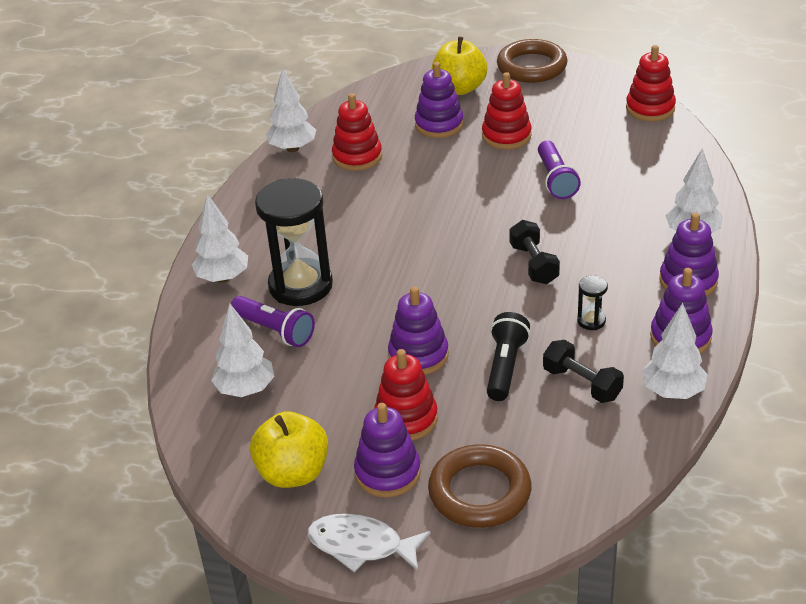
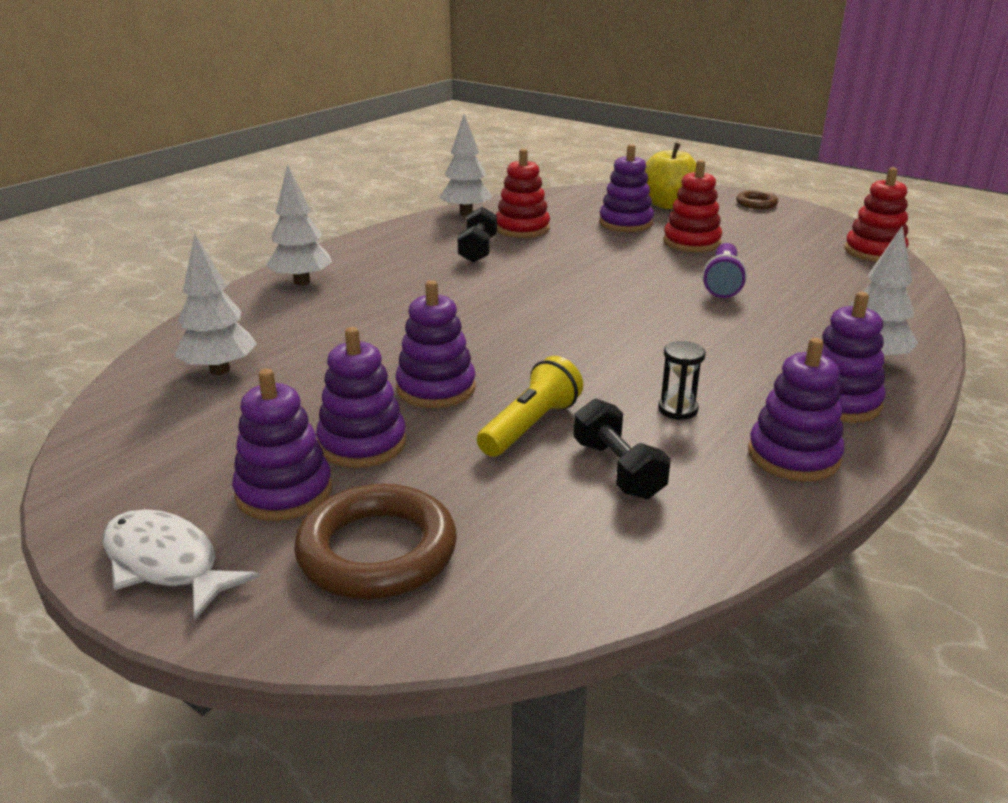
camera: 20 degrees right, 10 degrees down
purple flashlight [231,296,315,347] -> none
yellow apple [250,411,328,488] -> none
black hourglass [255,178,333,306] -> none
red stacking toy [374,349,438,441] -> purple stacking toy [316,327,406,468]
black flashlight [487,312,530,401] -> yellow flashlight [477,356,583,457]
brown ring [497,39,568,83] -> brown ring [736,190,778,209], size x0.53
black dumbbell [510,220,560,284] -> black dumbbell moved to [457,207,497,263]
white tree [642,303,708,399] -> none

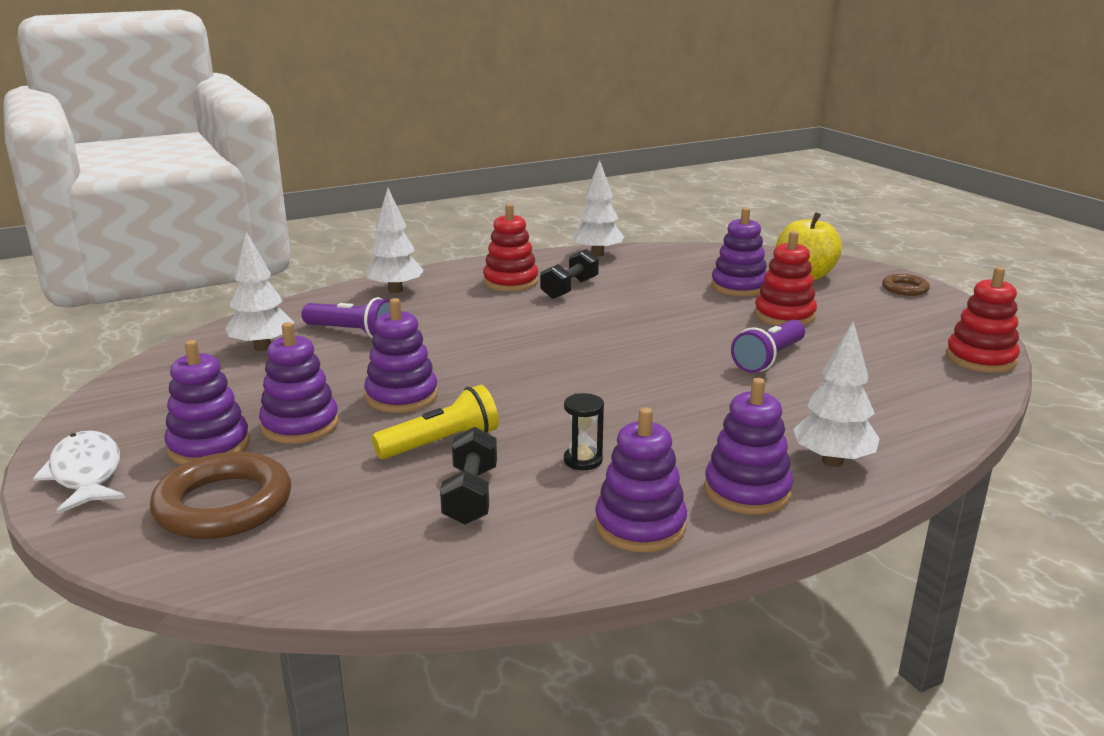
camera: 25 degrees right, 5 degrees down
red stacking toy [496,149,550,238] -> red stacking toy moved to [483,204,538,292]
none -> purple flashlight [301,297,390,339]

